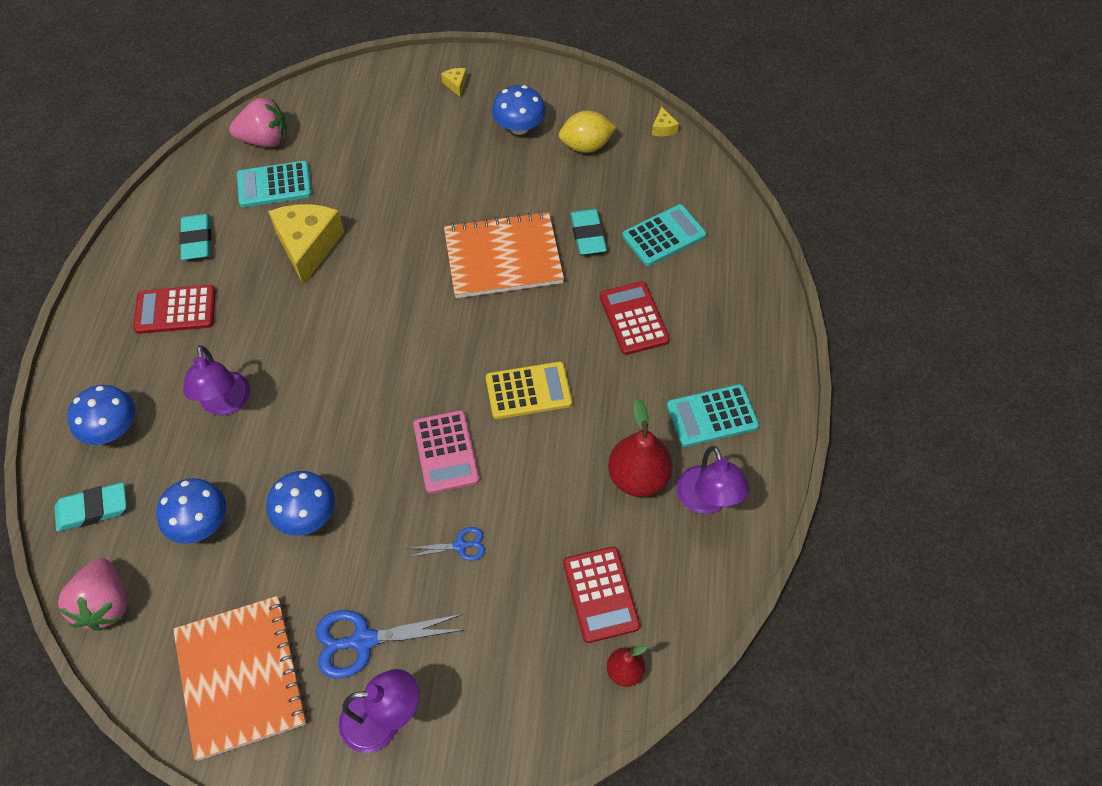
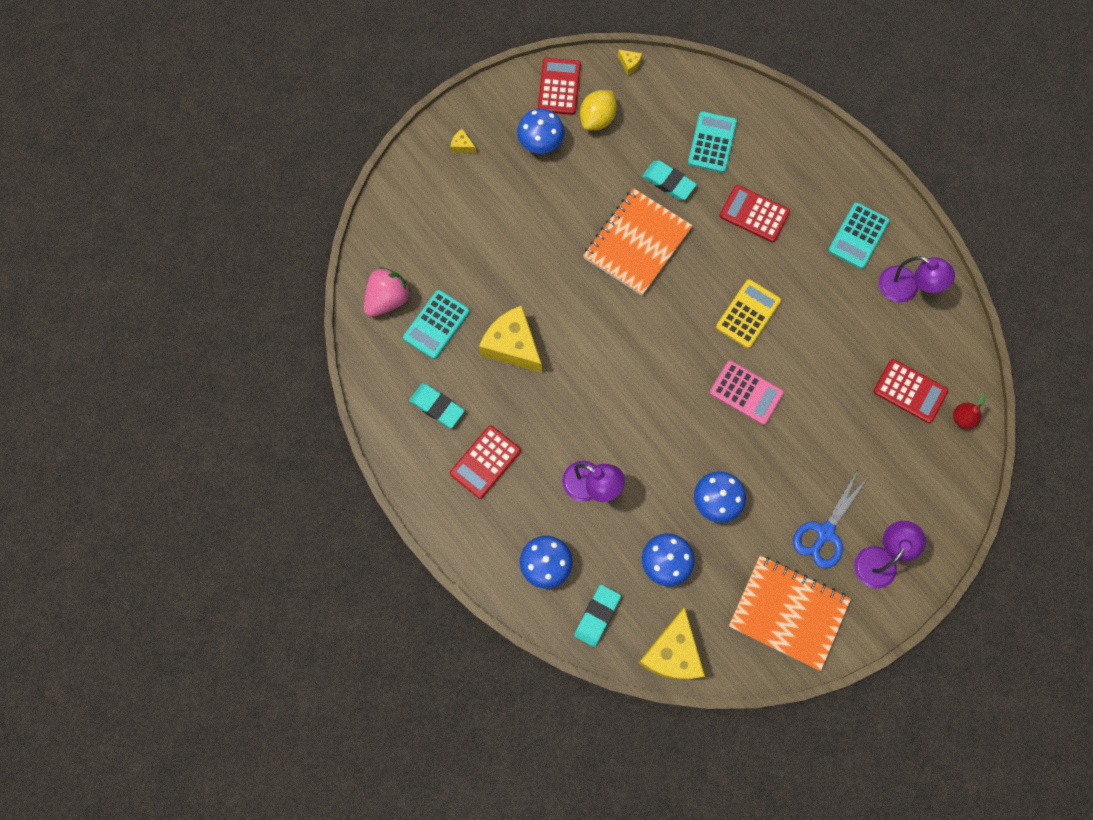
camera: 45 degrees left, 15 degrees up
pink strawberry [58,558,128,631] -> yellow cheese [638,607,705,680]
blue scissors [408,527,485,561] -> none
red pear [608,398,673,497] -> none
none -> red calculator [538,58,581,115]

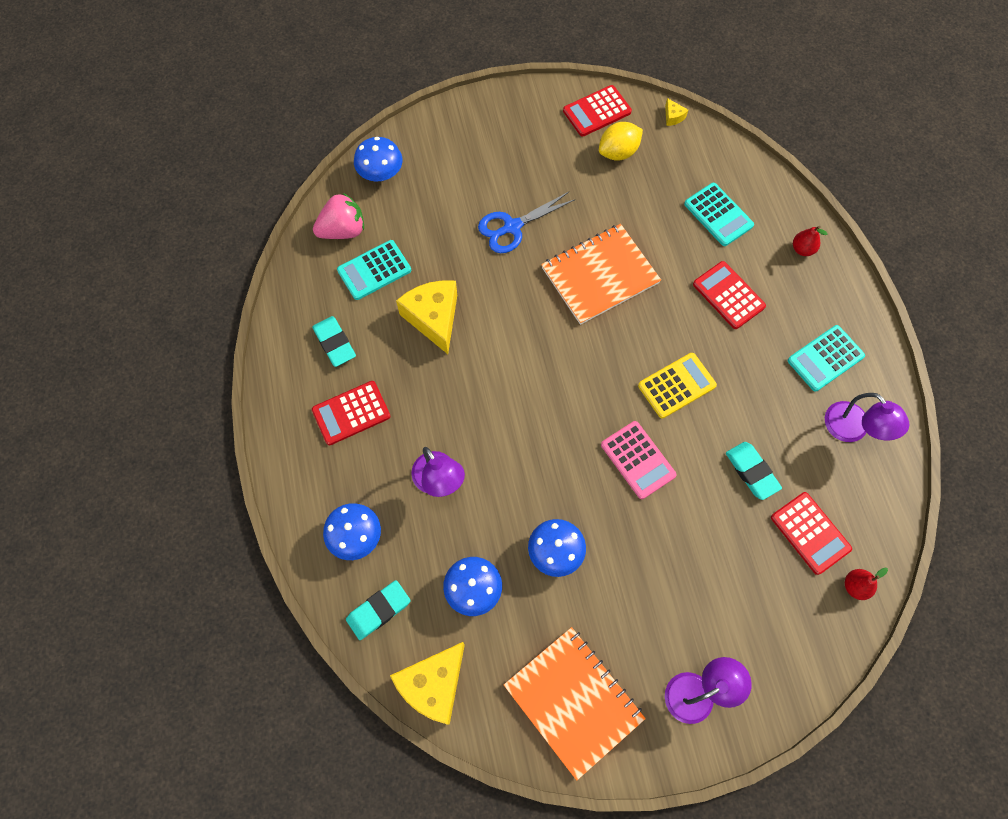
camera: 25 degrees right, 5 degrees down
yellow cheese [451,129,476,153] -> none
blue mushroom [517,109,565,154] -> blue mushroom moved to [354,137,403,181]
red calculator [538,58,581,115] -> red calculator turned 150 degrees counterclockwise [563,85,632,137]
turquoise eraser [642,161,697,200] -> turquoise eraser moved to [726,442,782,500]
turquoise calculator [688,111,737,173] -> turquoise calculator turned 105 degrees clockwise [684,183,754,246]
blue scissors [793,470,869,569] -> blue scissors moved to [478,192,576,253]
none -> red pear [793,226,828,256]

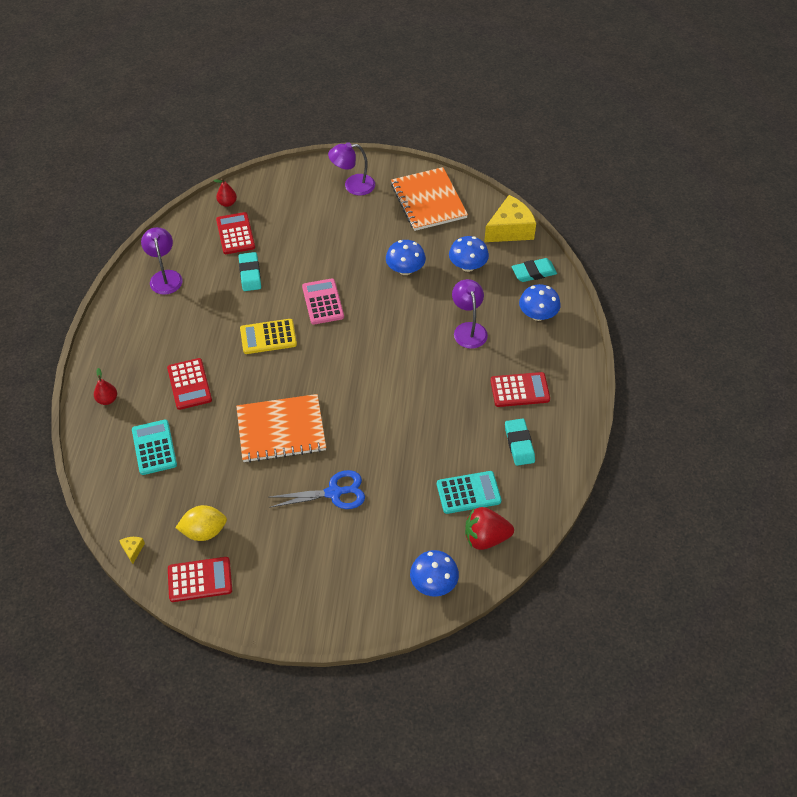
camera: 160 degrees left, 15 degrees down
pink strawberry [313,193,364,239] -> red strawberry [465,507,514,550]
yellow cheese [396,280,457,354] -> none
turquoise calculator [788,325,865,391] -> none

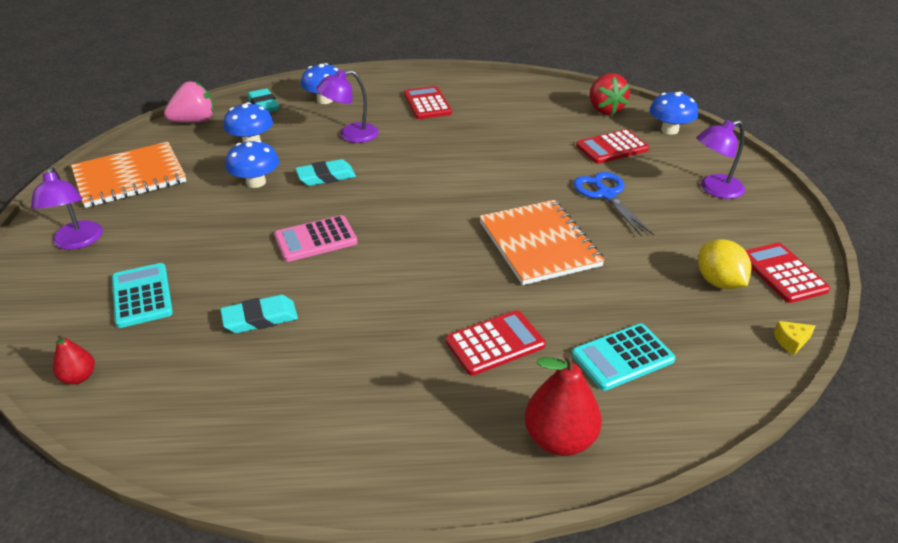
camera: 100 degrees left, 15 degrees down
red pear [94,368,117,405] -> red pear [525,352,602,456], size x1.82
purple lamp [141,227,182,295] -> purple lamp moved to [696,120,745,199]
red calculator [216,212,255,254] -> red calculator moved to [576,129,649,164]
yellow calculator [240,319,297,354] -> none
turquoise calculator [437,471,502,514] -> turquoise calculator moved to [112,263,173,328]
yellow cheese [484,195,536,242] -> pink strawberry [164,81,214,123]
turquoise eraser [505,418,535,466] -> turquoise eraser moved to [295,159,356,186]

